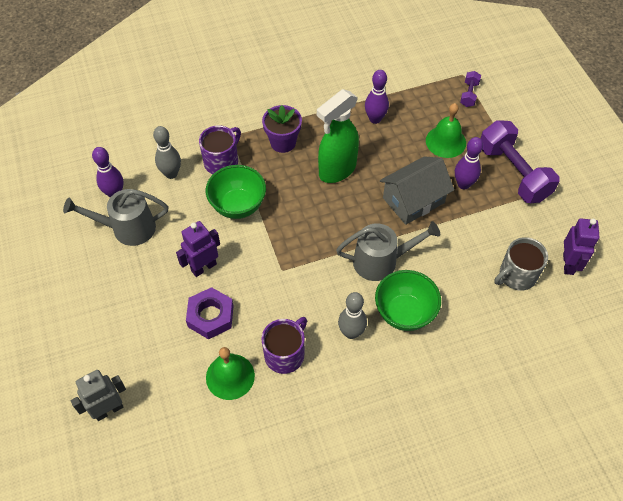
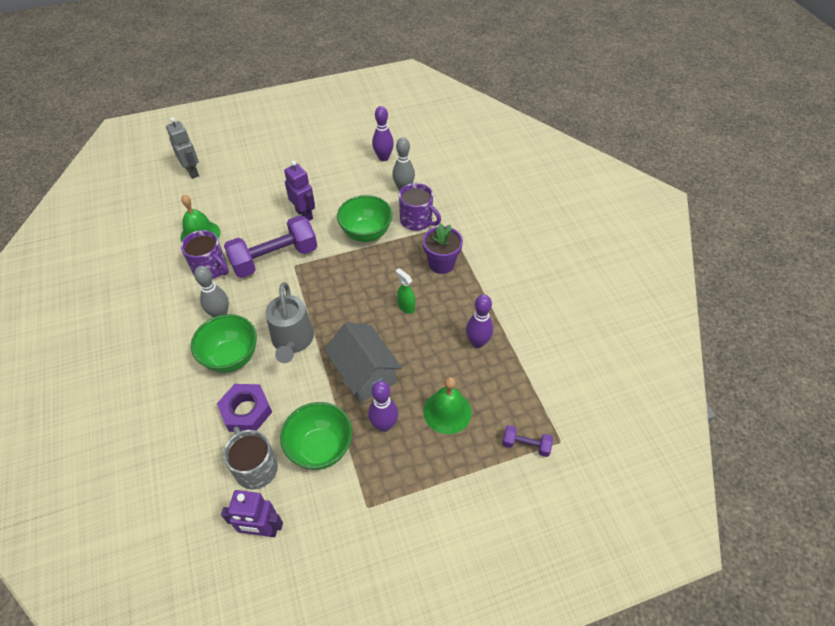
camera: 90 degrees right, 5 degrees down
grey watering can [63,189,168,246] -> none
purple nut [186,287,233,339] -> purple nut moved to [217,384,272,432]
green spray bottle [317,89,359,183] -> green spray bottle [395,268,415,314], size x0.45
purple dumbbell [480,120,560,203] -> purple dumbbell moved to [224,215,317,278]
none -> green bowl [280,402,352,470]

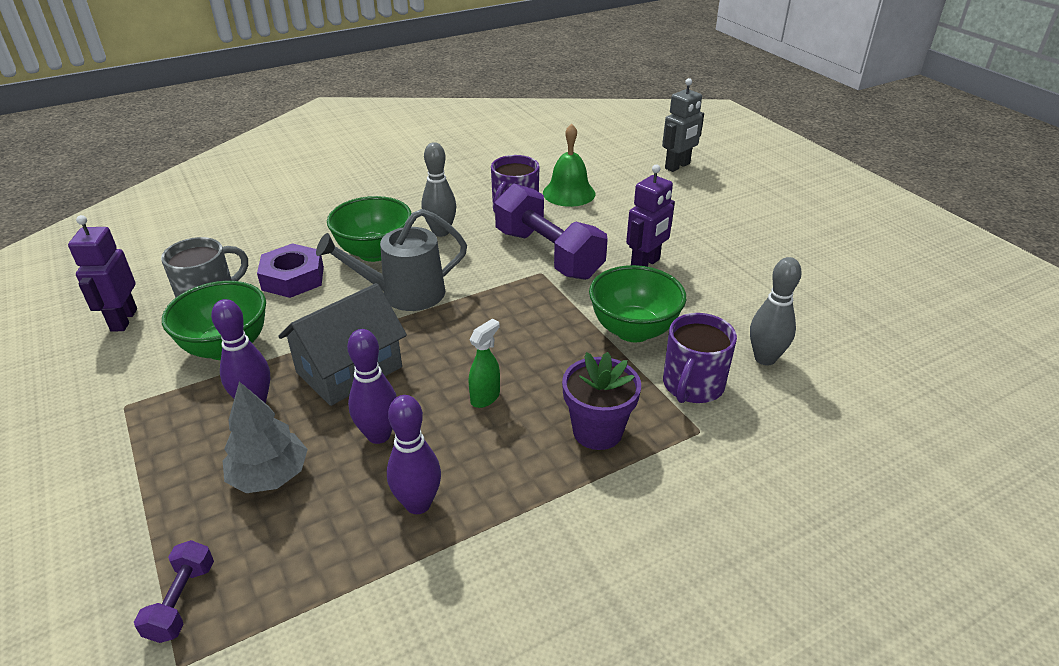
camera: 80 degrees right, 15 degrees down
purple bowling pin [372,106,394,161] -> purple bowling pin moved to [347,329,397,444]
green bell [423,377,472,434] -> grey tree [223,382,308,493]

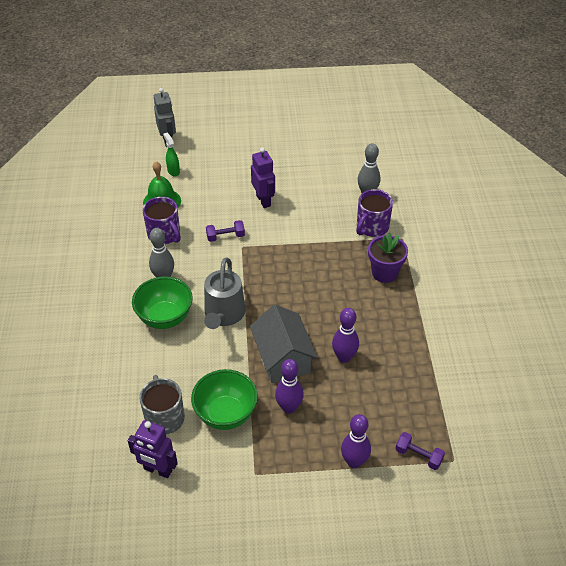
camera: 65 degrees left, 10 degrees up
grey tree [223,382,308,493] -> none
purple nut [257,243,324,298] -> none
purple bowling pin [387,395,441,514] -> purple bowling pin moved to [341,414,371,468]
green spray bottle [469,319,500,408] -> green spray bottle moved to [163,133,180,177]
purple dumbbell [495,183,608,280] -> purple dumbbell [206,220,245,242], size x0.46
green bowl [589,265,686,342] -> none
purple mug [663,313,737,403] -> purple mug turned 75 degrees clockwise [356,189,393,237]

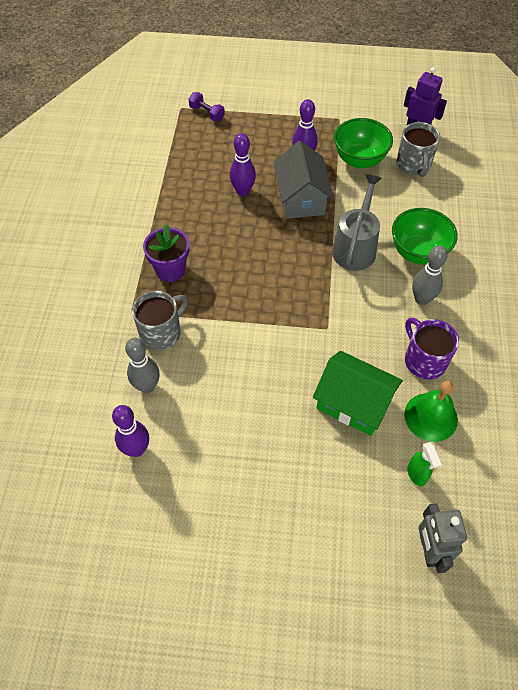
camera: 170 degrees left, 10 degrees up
purple dumbbell [206,220,245,242] -> none
purple robot [251,147,275,208] -> none
purple bowling pin [341,414,371,468] -> purple bowling pin moved to [112,405,149,457]
purple mug [356,189,393,237] -> grey mug [132,291,188,350]
none -> green house [313,351,403,436]

